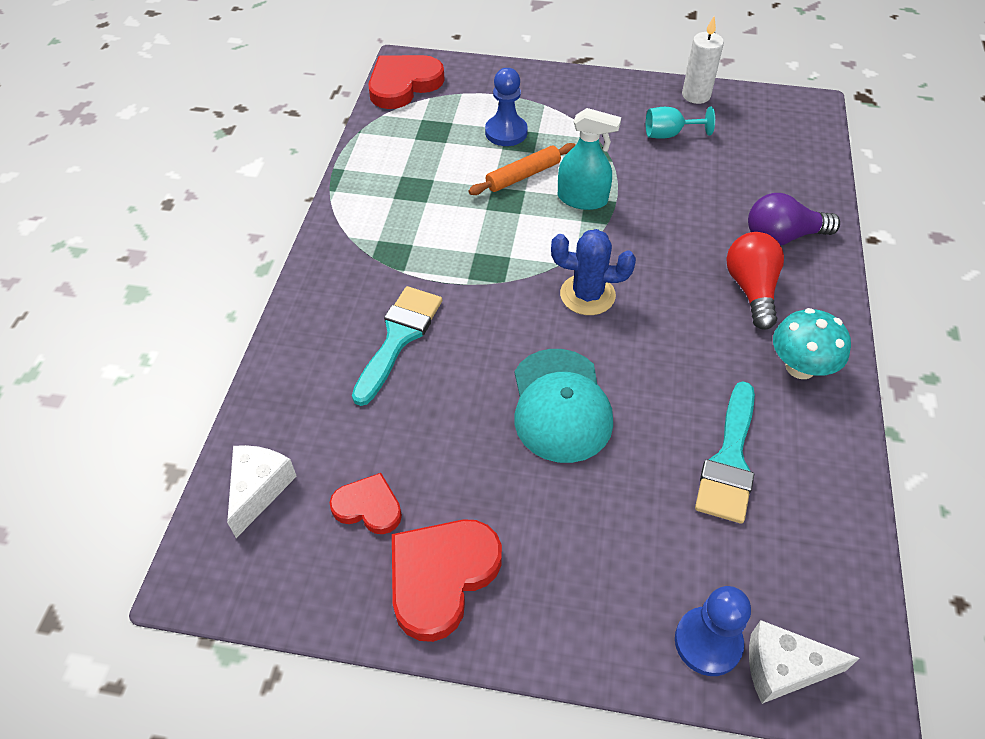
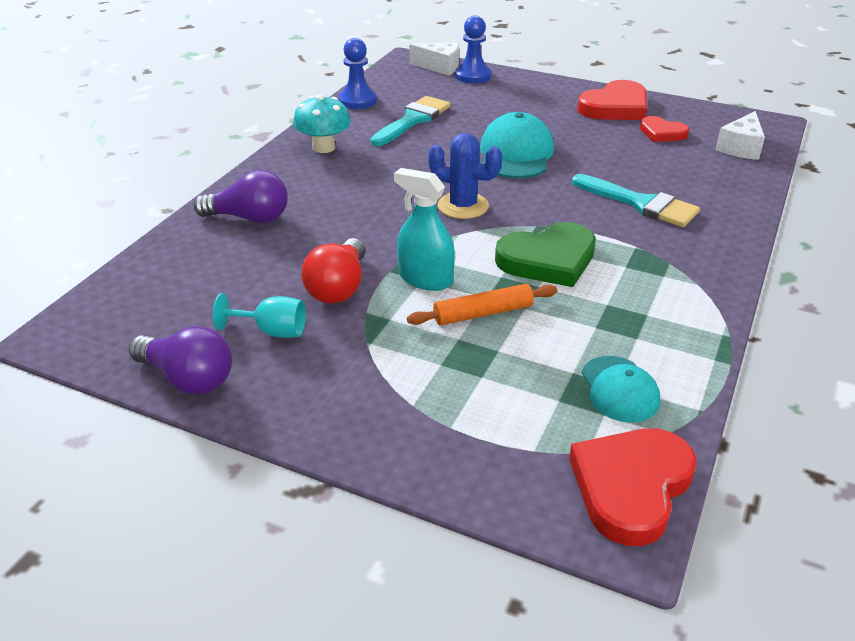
camera: 165 degrees left, 15 degrees down
turquoise brush [352,286,442,406] -> turquoise brush turned 90 degrees counterclockwise [572,174,700,227]
red heart [368,55,445,109] -> red heart turned 150 degrees clockwise [569,428,697,546]
blue pawn [485,68,528,146] -> blue pawn moved to [339,38,377,109]
white candle [682,16,724,104] -> purple light bulb [129,326,232,395]
red light bulb [726,232,784,330] -> red light bulb moved to [301,238,365,304]
none -> green heart [495,222,596,287]
none -> turquoise cap [582,356,660,423]

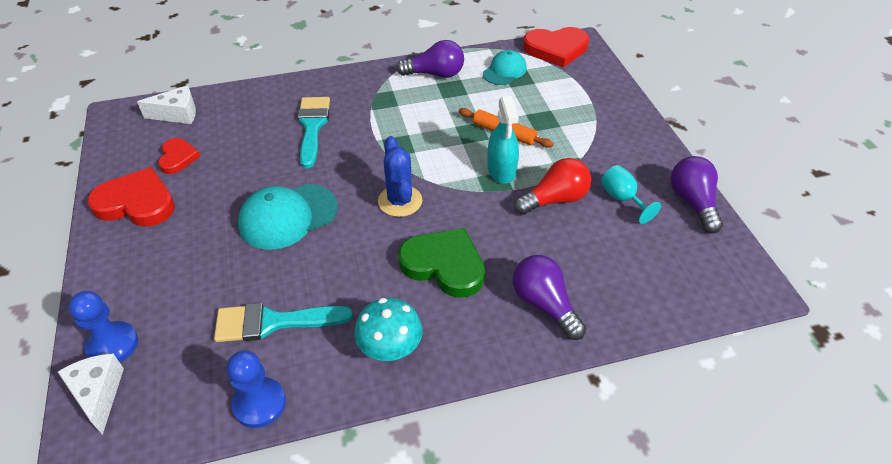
camera: 130 degrees left, 10 degrees up
green heart [495,222,596,287] -> green heart moved to [398,228,485,298]
none -> purple light bulb [396,40,464,78]

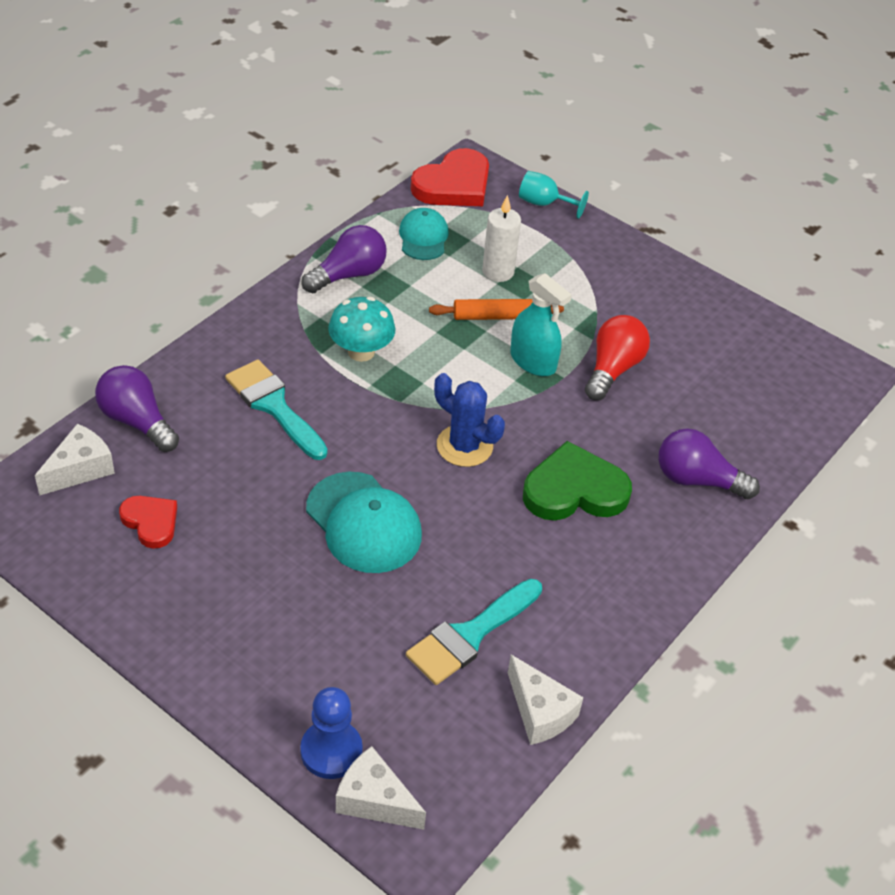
camera: 40 degrees left, 0 degrees up
red heart [87,167,175,226] -> none
blue pawn [227,350,286,428] -> white cheese [508,655,584,745]
turquoise cap [238,184,338,250] -> turquoise cap turned 60 degrees counterclockwise [306,472,422,573]
turquoise mushroom [354,298,422,361] -> turquoise mushroom moved to [328,296,396,362]
turquoise goblet [601,165,661,224] -> turquoise goblet moved to [519,171,589,219]
purple light bulb [671,156,723,233] -> purple light bulb moved to [95,365,179,452]
none -> white candle [482,195,521,282]

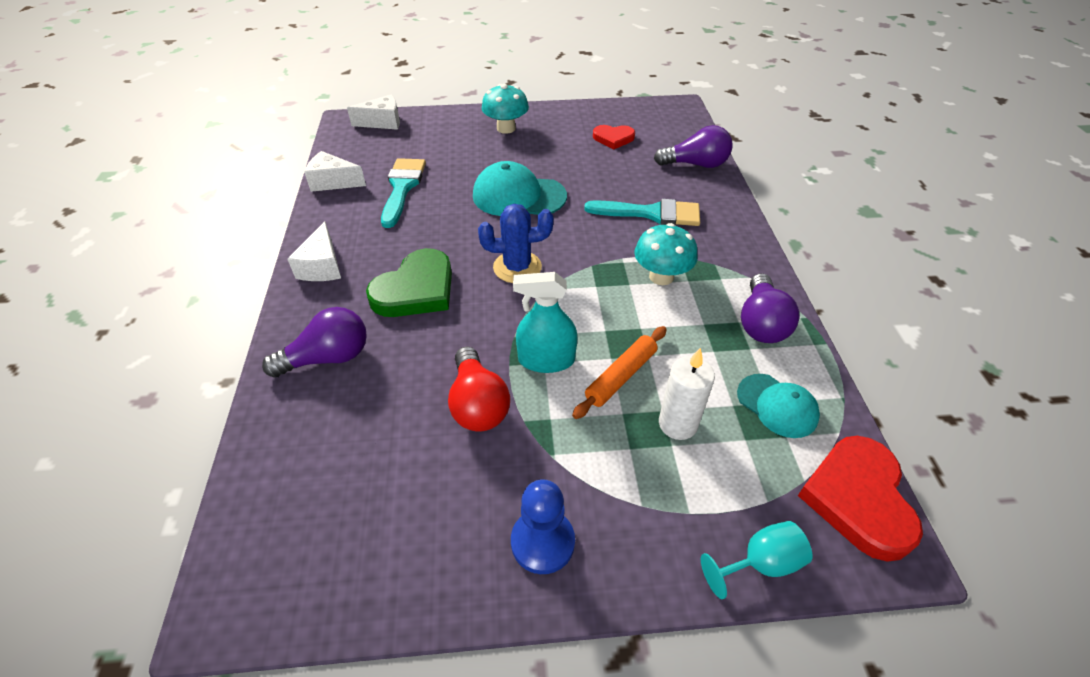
camera: 140 degrees right, 0 degrees up
white cheese [35,424,115,496] -> white cheese moved to [287,221,341,281]
blue pawn [300,687,363,779] -> blue pawn moved to [511,479,575,574]
none -> turquoise mushroom [482,84,529,134]

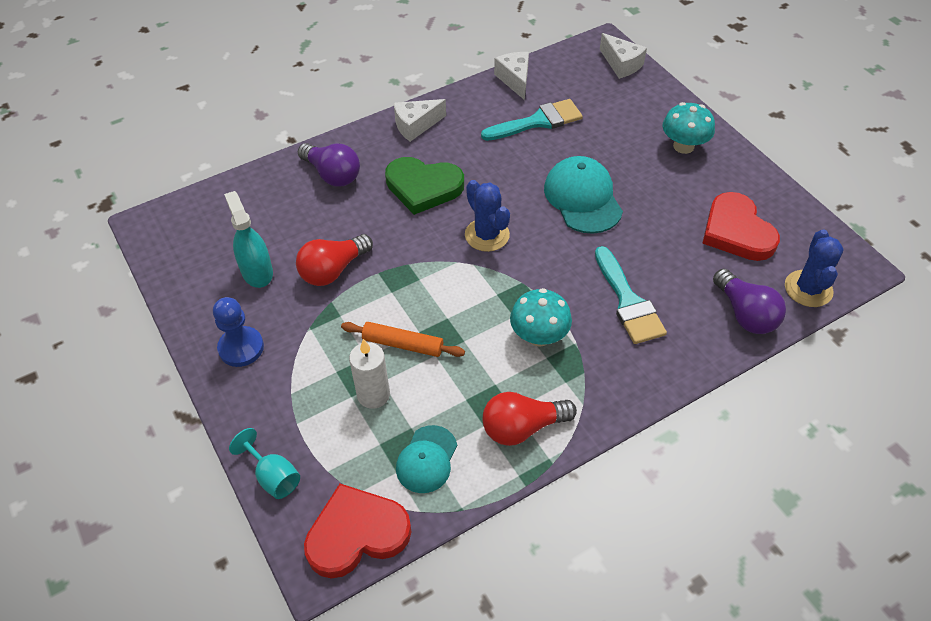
camera: 65 degrees right, 5 degrees up
turquoise spray bottle [513,272,578,373] -> turquoise spray bottle moved to [224,191,273,288]
red heart [593,125,635,149] -> red heart [702,192,780,261], size x1.70
purple light bulb [741,273,800,343] -> red light bulb [482,392,577,446]
none -> blue cactus [785,229,844,307]

